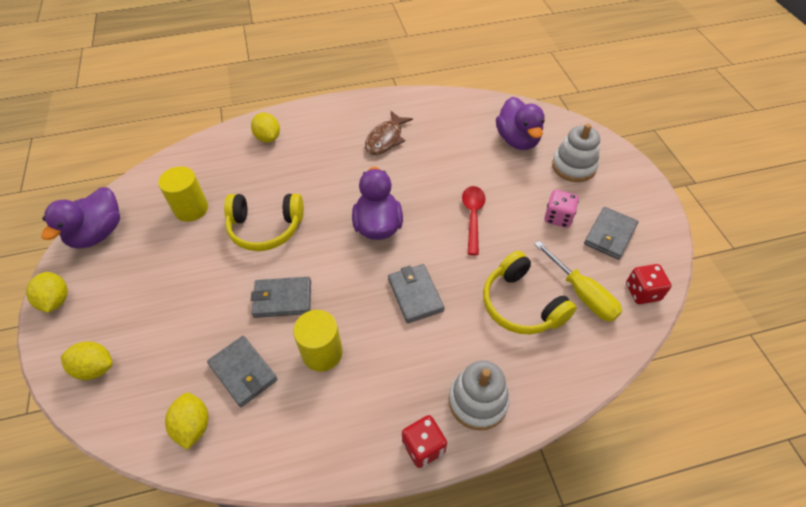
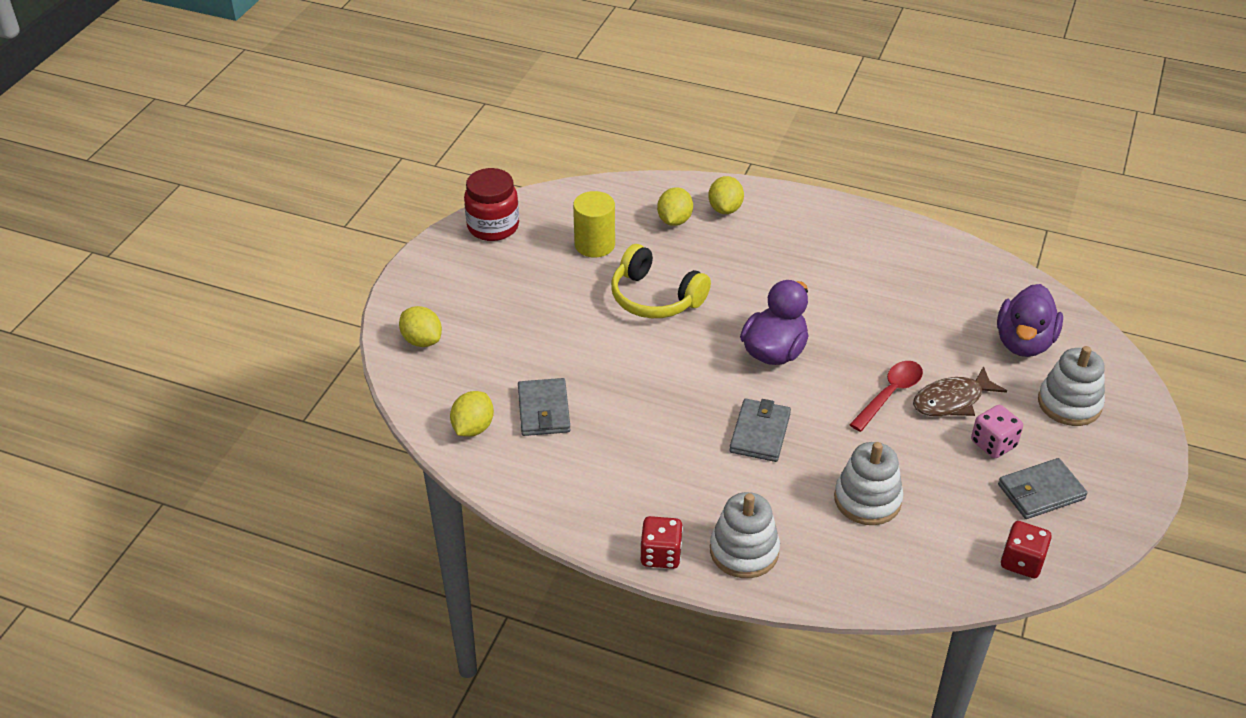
camera: 35 degrees right, 10 degrees down
yellow lemon [26,272,68,313] -> yellow lemon moved to [657,187,693,226]
purple duck [41,187,120,249] -> red jar [464,168,519,241]
grey wallet [251,277,311,318] -> none
yellow cylinder [293,310,343,372] -> none
brown fish [365,111,413,155] -> brown fish moved to [913,366,1007,416]
yellow headphones [483,251,577,334] -> white stacking toy [834,442,903,525]
yellow screwdriver [534,241,622,322] -> none

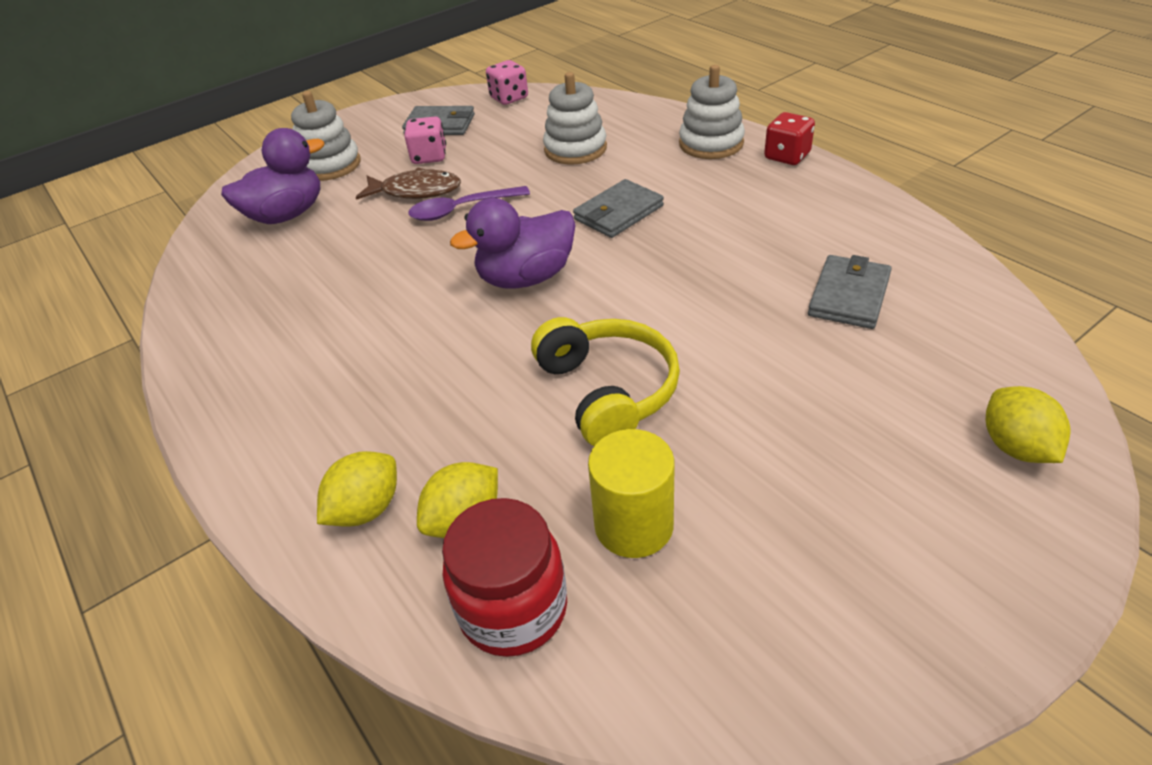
camera: 145 degrees left, 0 degrees up
yellow lemon [450,391,494,437] -> none
red jar [464,168,519,241] -> red jar moved to [442,498,567,657]
red spoon [849,361,923,432] -> purple spoon [408,186,530,221]
red dice [1001,521,1052,578] -> pink dice [486,60,528,105]

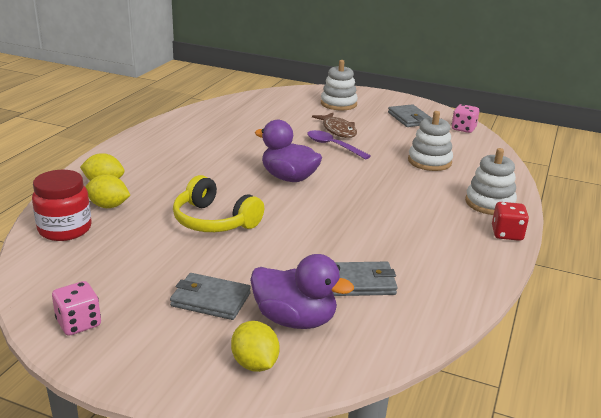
camera: 55 degrees right, 15 degrees down
purple duck [221,128,324,224] -> purple duck moved to [250,254,354,329]
pink dice [404,116,446,164] -> pink dice moved to [52,281,101,336]
yellow headphones [531,317,680,446] -> yellow headphones turned 90 degrees clockwise [173,175,264,232]
grey wallet [573,179,664,238] -> grey wallet moved to [170,273,251,320]
yellow cylinder [588,429,675,558] -> none
yellow lemon [986,386,1070,463] -> yellow lemon turned 75 degrees counterclockwise [231,321,279,372]

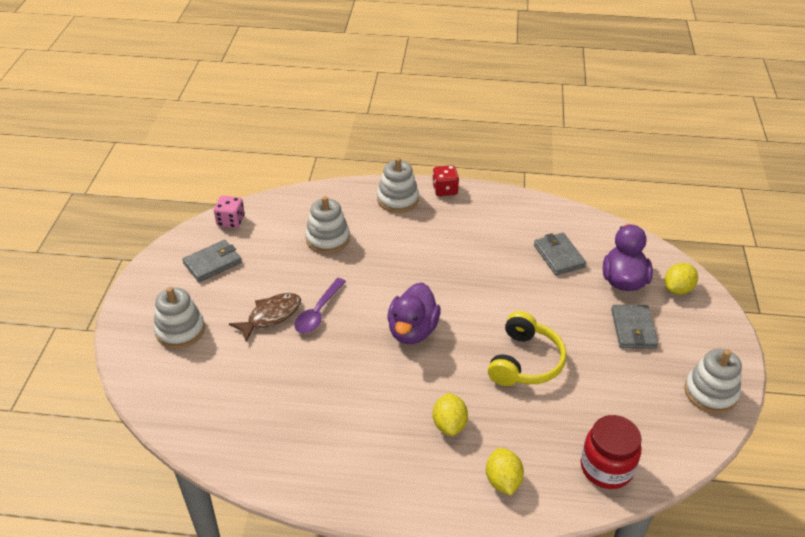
camera: 105 degrees left, 15 degrees up
pink dice [52,281,101,336] -> white stacking toy [685,349,742,413]
yellow lemon [85,175,130,208] -> yellow lemon moved to [433,393,468,436]

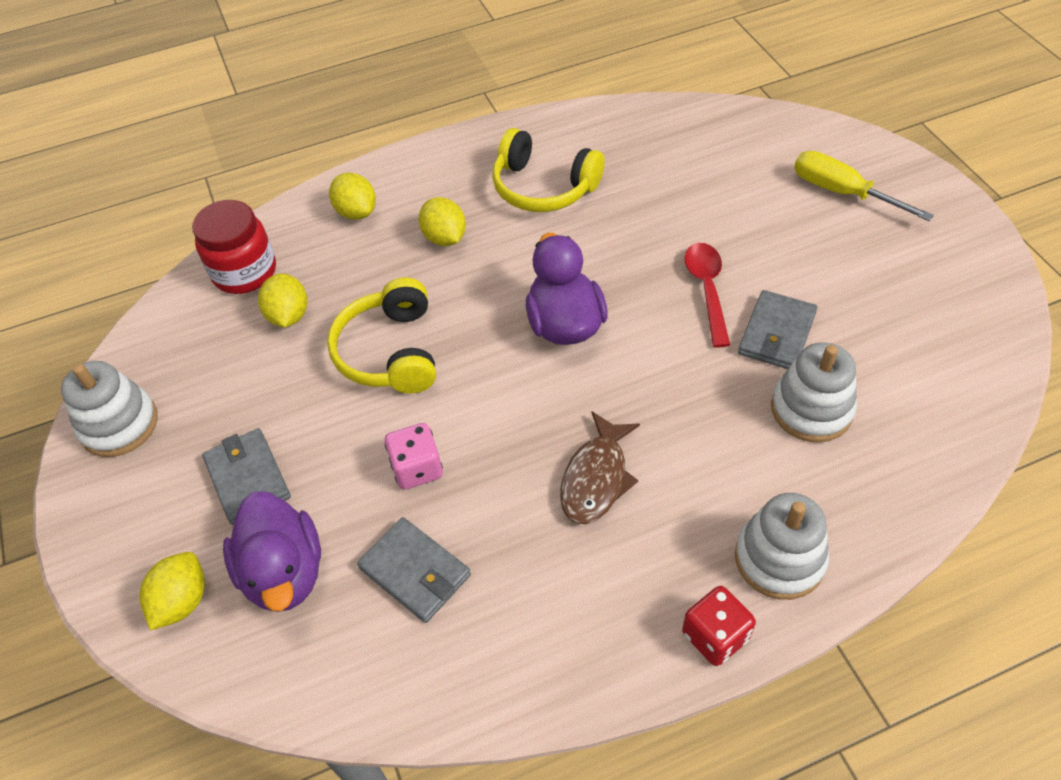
camera: 155 degrees right, 10 degrees up
white stacking toy [154,287,205,349] -> yellow screwdriver [794,151,934,221]
grey wallet [182,240,242,282] -> grey wallet moved to [738,290,817,369]
pink dice [214,196,245,228] -> pink dice moved to [385,423,443,489]
brown fish [229,293,301,342] -> brown fish moved to [560,411,640,524]
purple spoon [294,278,346,333] -> red spoon [685,243,730,348]
none -> yellow lemon [258,273,307,327]
none -> yellow headphones [492,128,605,212]

